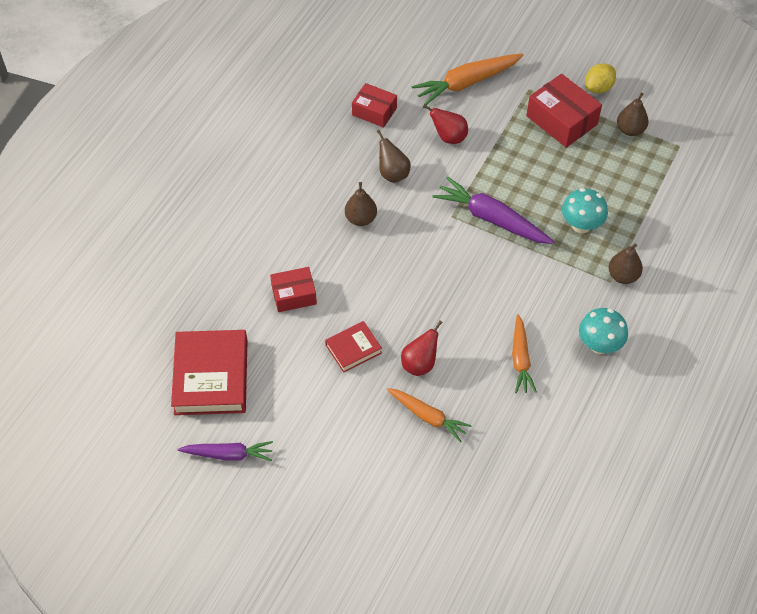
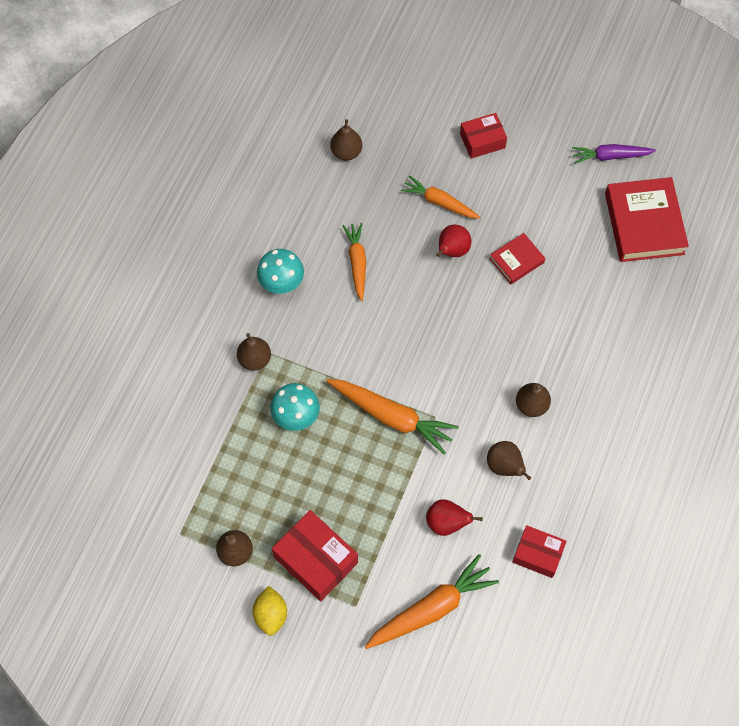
camera: 175 degrees right, 10 degrees up
red box [270,267,317,312] -> red box moved to [460,113,507,158]
purple carrot [433,176,554,244] -> orange carrot [327,379,459,454]
yellow lemon [585,63,616,93] -> yellow lemon turned 45 degrees counterclockwise [253,586,287,636]
none -> brown pear [330,119,362,160]

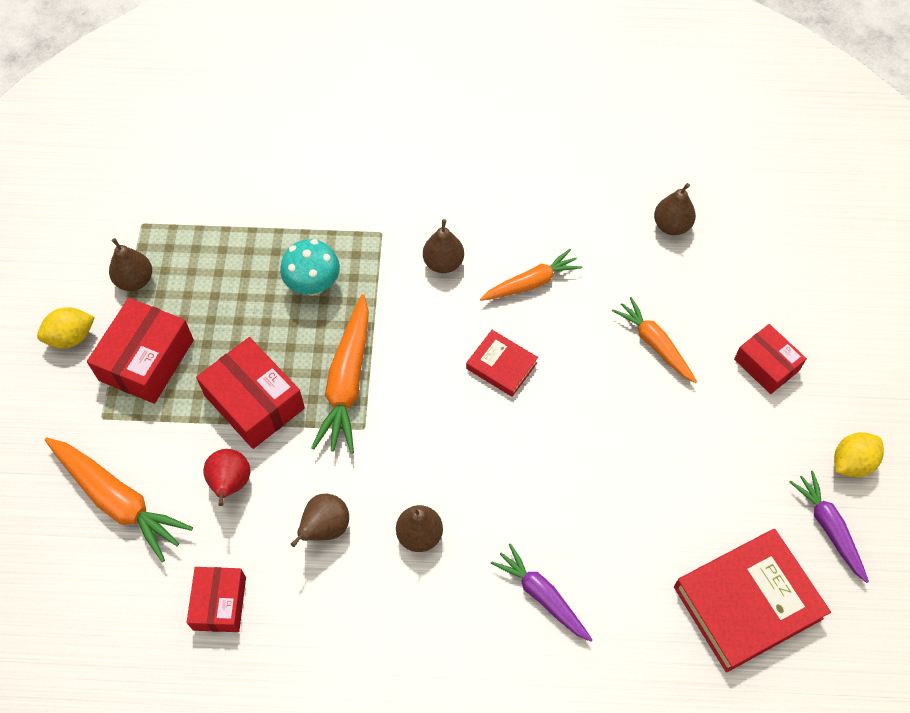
camera: 70 degrees right, 5 degrees down
brown pear [237,333,271,371] -> brown pear moved to [423,219,464,273]
turquoise mushroom [257,249,304,294] -> none
orange carrot [401,175,481,219] -> orange carrot turned 45 degrees counterclockwise [612,297,697,383]
red pear [436,224,472,257] -> none
red book [490,233,545,284] -> red book moved to [466,330,538,397]
none -> red box [196,337,305,449]
none -> purple carrot [491,543,592,642]
none -> yellow lemon [834,432,884,478]

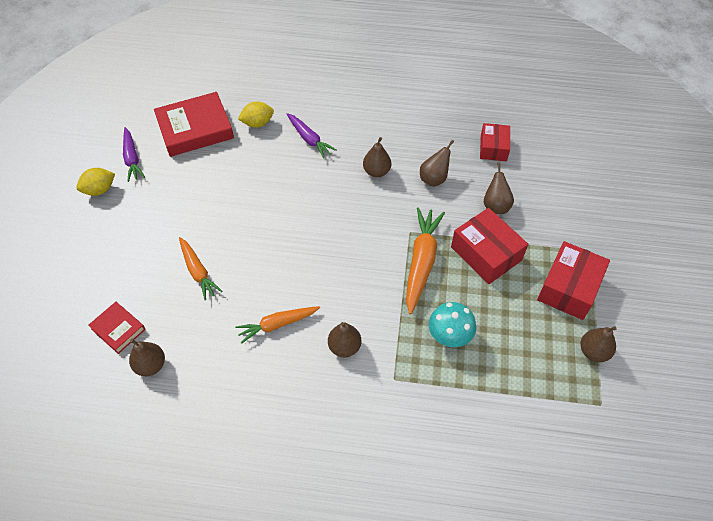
camera: 175 degrees left, 5 degrees down
yellow lemon [37,307,95,348] -> yellow lemon moved to [238,101,274,128]
orange carrot [45,437,193,562] -> none
red pear [203,449,250,506] -> brown pear [484,162,514,214]
red book [466,330,538,397] -> red book moved to [88,302,146,354]
red box [734,324,807,394] -> none

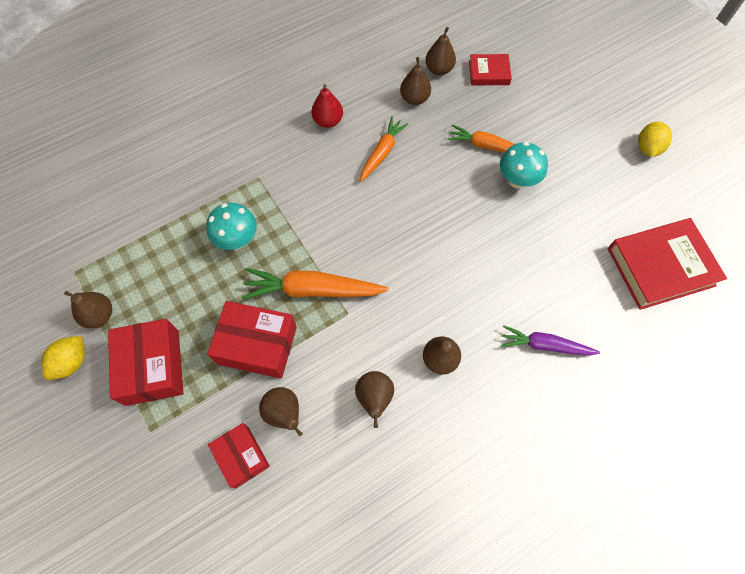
camera: 140 degrees right, 10 degrees up
purple carrot [123,127,145,182] -> none
red book [154,92,234,157] -> red book turned 45 degrees clockwise [608,218,727,310]
yellow lemon [238,101,274,128] -> yellow lemon moved to [41,336,85,380]
brown pear [328,322,361,357] -> brown pear moved to [400,57,431,105]
orange carrot [406,207,445,314] -> orange carrot turned 120 degrees clockwise [241,268,389,299]
red box [480,123,510,161] -> red box moved to [208,423,270,489]
none -> red pear [311,84,343,128]
none -> turquoise mushroom [500,142,548,189]

